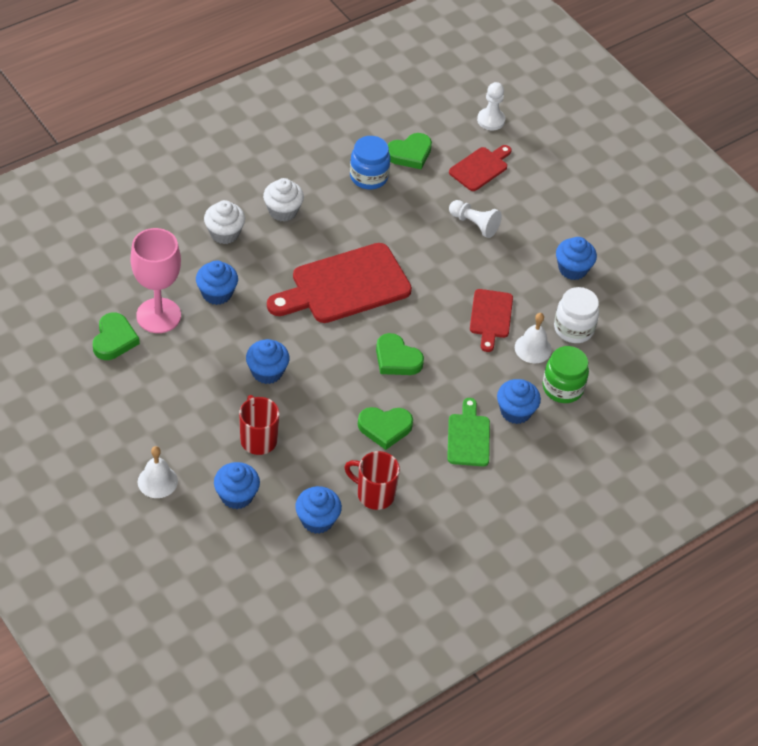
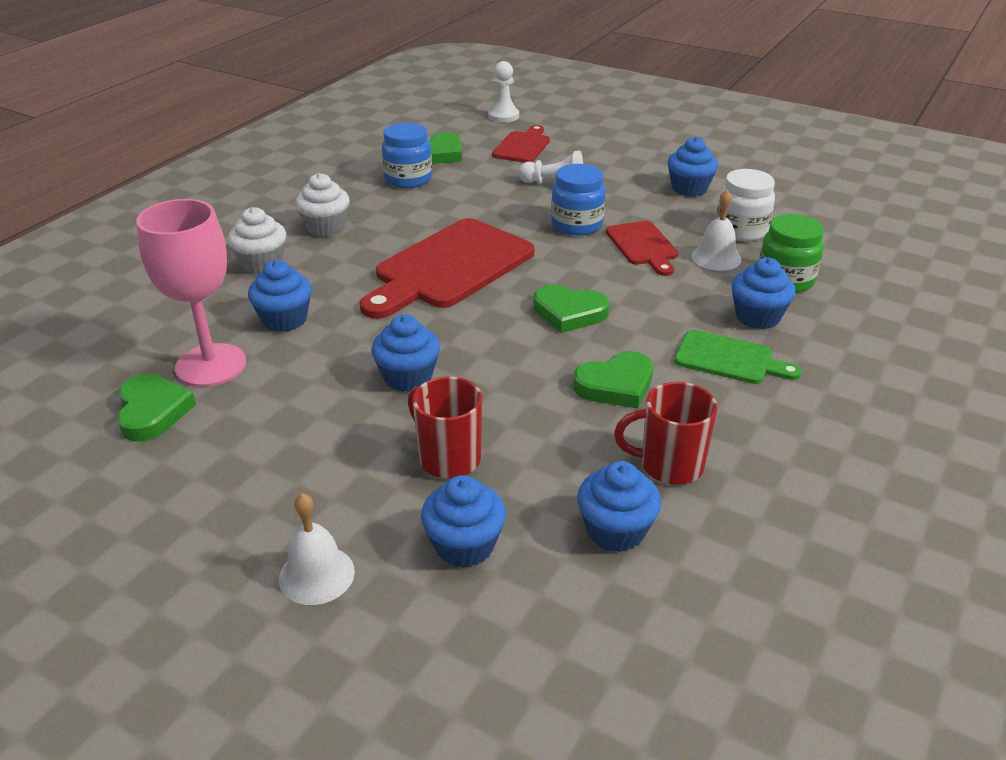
camera: 20 degrees left, 15 degrees down
green cutting board [447,398,490,466] -> green cutting board turned 135 degrees clockwise [675,330,802,384]
none -> blue jar [551,164,606,236]

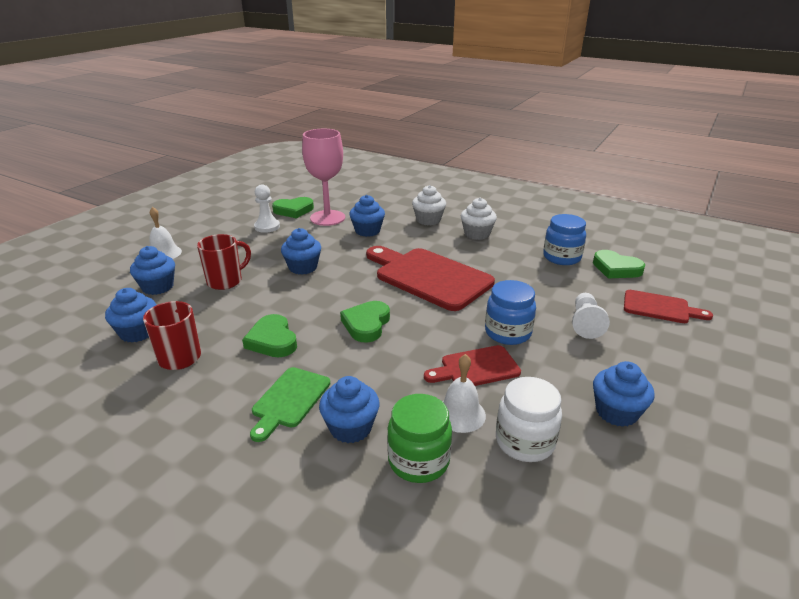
camera: 90 degrees right, 5 degrees down
white pawn [488,61,519,122] -> white pawn moved to [254,184,280,233]

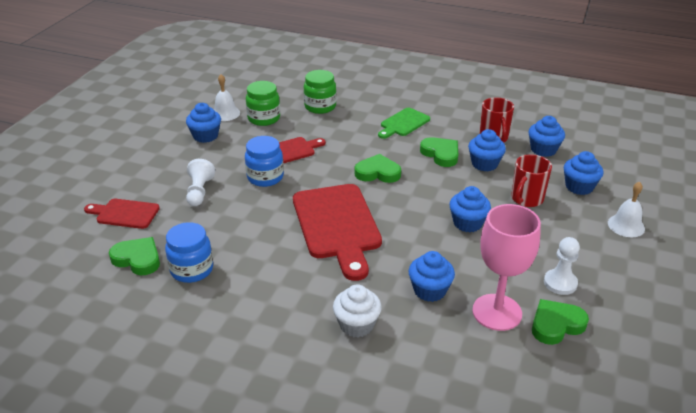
camera: 170 degrees right, 5 degrees up
green cutting board [250,367,330,442] -> green cutting board turned 150 degrees counterclockwise [378,108,430,139]
blue cupcake [319,376,380,443] -> blue cupcake moved to [468,129,506,171]
green heart [340,301,390,342] -> green heart turned 90 degrees counterclockwise [355,154,401,183]
red cutting board [366,246,495,311] -> red cutting board turned 45 degrees clockwise [293,184,382,281]
white bell [442,354,486,433] -> white bell moved to [214,74,240,121]
white cupcake [461,198,497,240] -> none
white jar [496,377,562,462] -> green jar [246,81,280,126]

